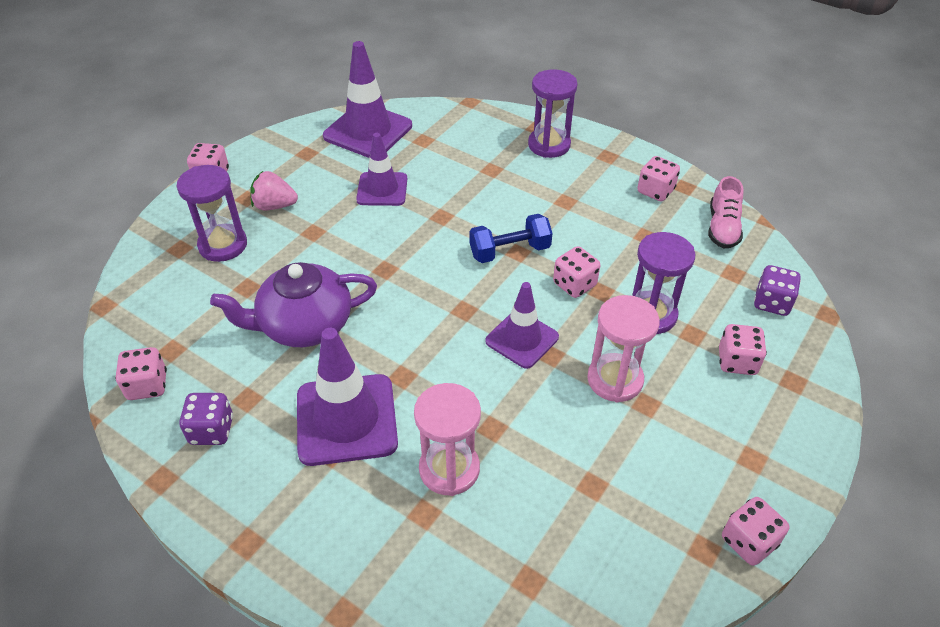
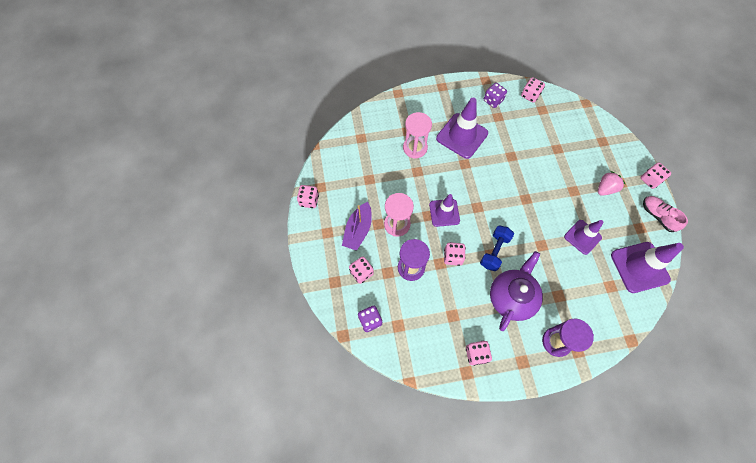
camera: 135 degrees right, 20 degrees up
purple hourglass [177,165,247,262] -> none
purple teapot [210,262,377,347] -> purple teapot moved to [490,251,543,331]
pink shoe [708,176,743,248] -> pink shoe moved to [643,196,688,232]
none -> purple boat [342,202,372,251]

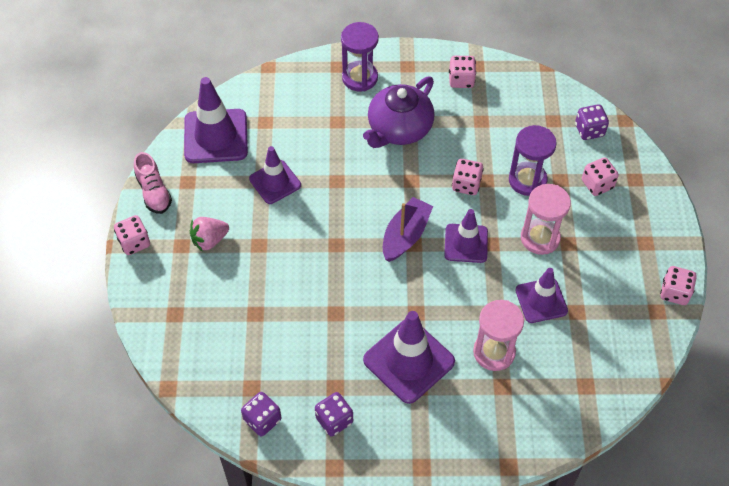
camera: 170 degrees left, 10 degrees down
purple boat [342,202,372,251] -> purple boat moved to [383,197,433,262]
blue dumbbell [480,225,514,271] -> none
pink dice [521,77,545,102] -> purple dice [241,392,281,437]
none -> purple traffic cone [516,268,568,323]

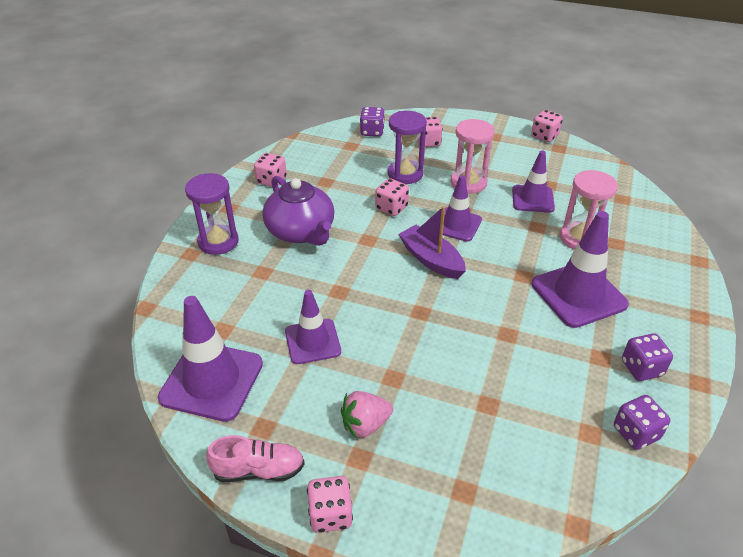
camera: 70 degrees left, 15 degrees down
pink strawberry [190,217,229,252] -> pink strawberry turned 75 degrees clockwise [341,391,393,439]

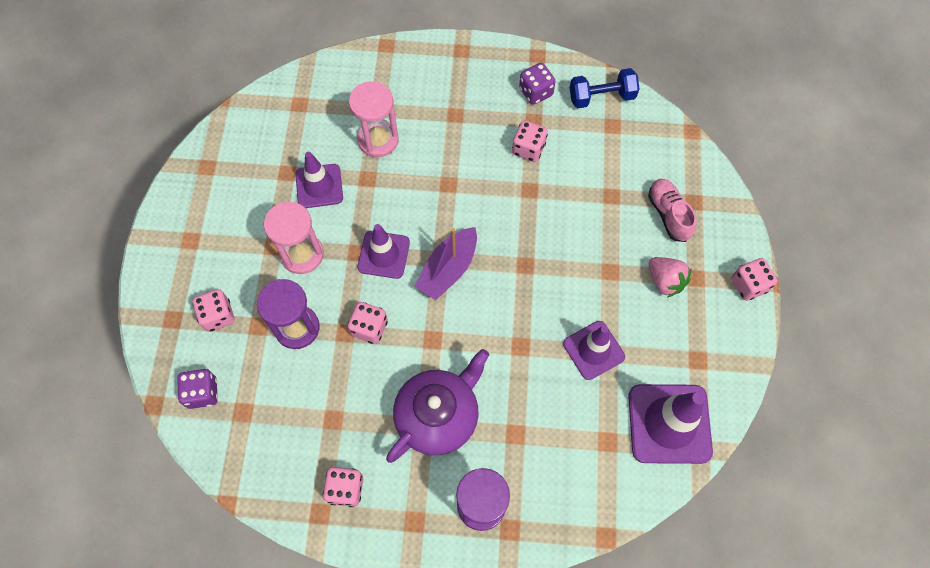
camera: 105 degrees left, 25 degrees up
pink shoe [206,435,305,482] -> pink shoe moved to [648,179,697,242]
pink dice [531,110,563,142] -> pink dice moved to [512,120,548,162]
purple traffic cone [532,211,629,328] -> none
purple dice [614,395,670,450] -> blue dumbbell [570,68,640,108]

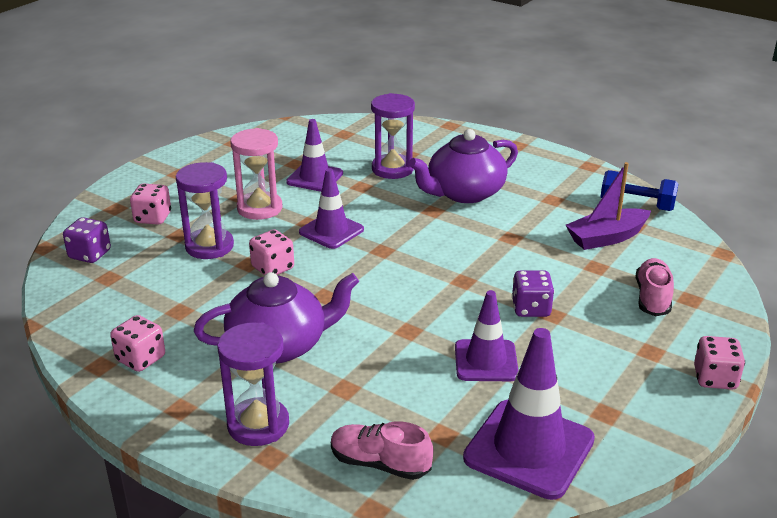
camera: 30 degrees right, 35 degrees down
pink hourglass [349,81,399,157] -> purple hourglass [371,93,415,179]
purple boat [414,227,477,300] -> purple boat moved to [566,162,651,250]
pink dice [512,120,548,162] -> none
purple dice [519,63,556,105] -> purple dice moved to [512,270,554,317]
pink strawberry [649,257,692,298] -> none
none -> pink shoe [331,421,433,480]
none -> purple teapot [409,129,518,203]

